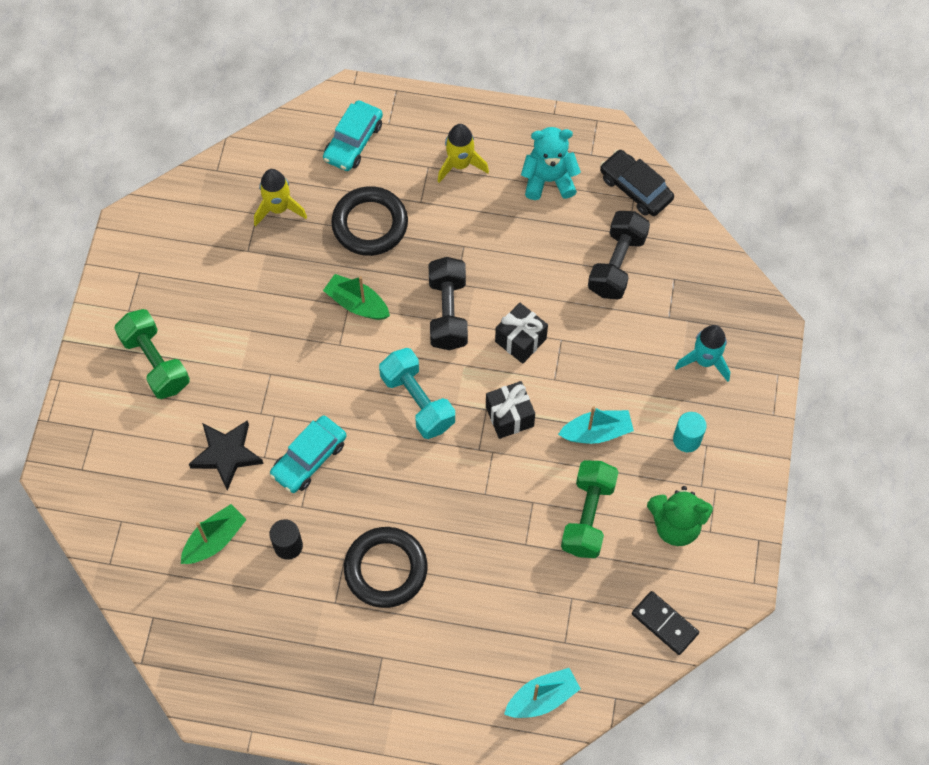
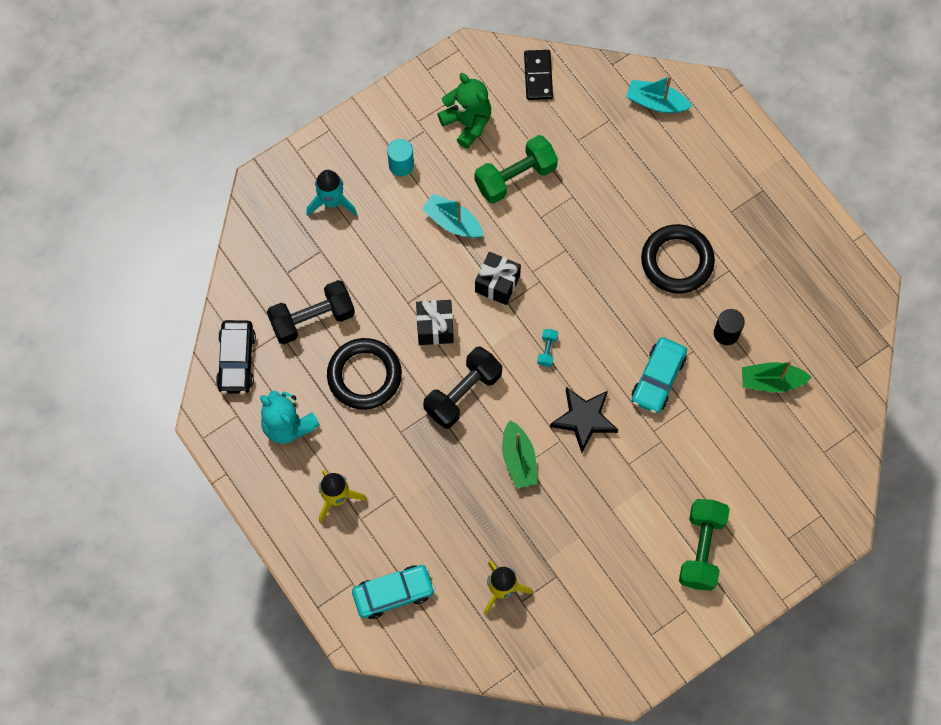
camera: 135 degrees left, 5 degrees up
black star [189,420,264,491] -> black star moved to [550,387,618,453]
turquoise car [270,416,347,493] -> turquoise car turned 120 degrees clockwise [632,337,687,414]
black ring [331,186,408,256] -> black ring moved to [327,338,402,410]
turquoise dumbbell [379,348,455,439] -> turquoise dumbbell [537,329,558,367], size x0.43

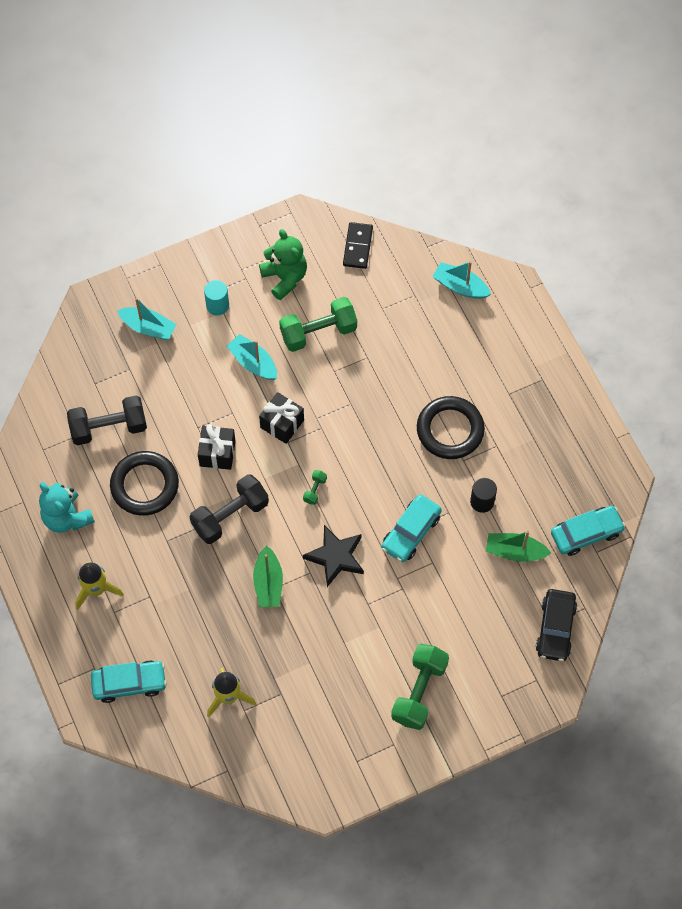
camera: 10 degrees right, 5 degrees down
black car [216,320,256,394] -> black car moved to [536,589,577,662]
turquoise rocket [306,170,357,216] -> turquoise boat [117,298,177,340]
turquoise dumbbell [537,329,558,367] -> green dumbbell [303,470,327,505]
none -> turquoise car [551,506,625,556]

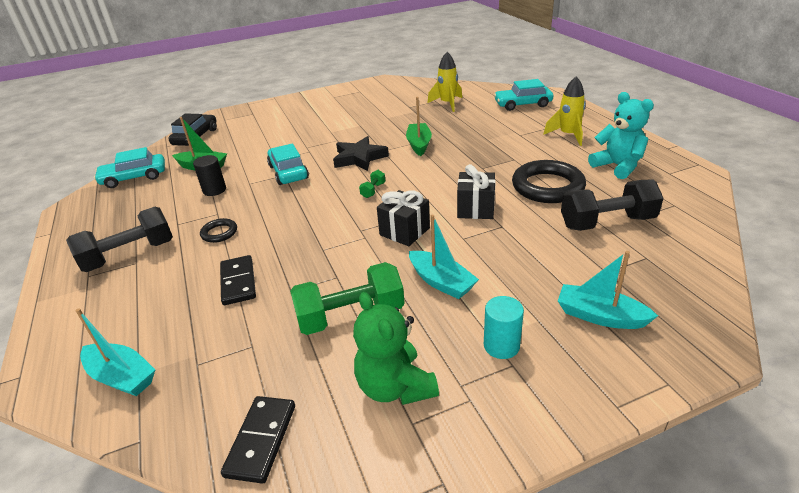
camera: 175 degrees left, 30 degrees down
black dumbbell [190,474,269,544] -> black dumbbell moved to [66,207,173,272]
turquoise car [381,494,442,562] -> turquoise car turned 60 degrees counterclockwise [267,143,309,185]
green dumbbell [391,644,449,730] -> none
black ring [417,396,485,459] -> black ring [200,218,237,243], size x0.49
none -> black domino [220,255,256,305]

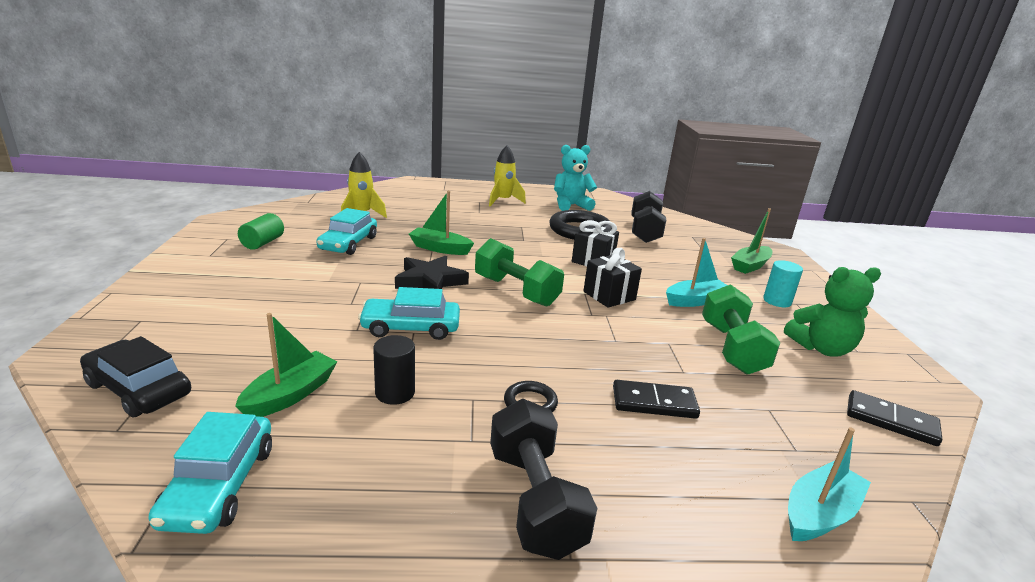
camera: 75 degrees left, 10 degrees down
green dumbbell [359,170,385,198] -> green dumbbell [475,238,564,307], size x2.31
turquoise car [494,79,553,111] -> turquoise car moved to [316,208,377,255]
turquoise boat [558,251,658,329] -> green boat [731,208,772,274]
none -> green cylinder [238,213,284,250]

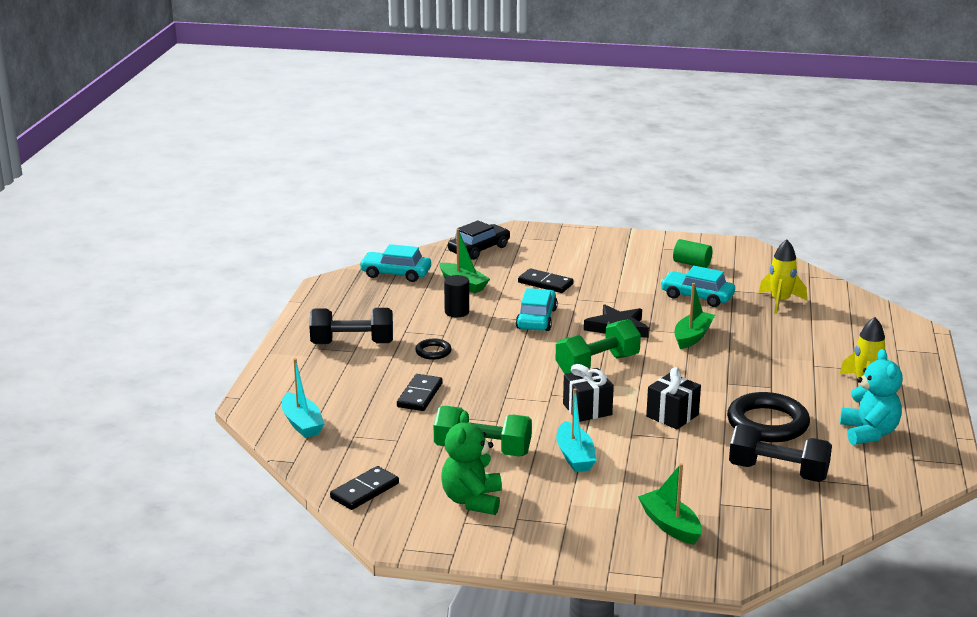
camera: 105 degrees right, 0 degrees up
turquoise cylinder [763,260,803,307] -> none
none -> black domino [518,268,574,293]

